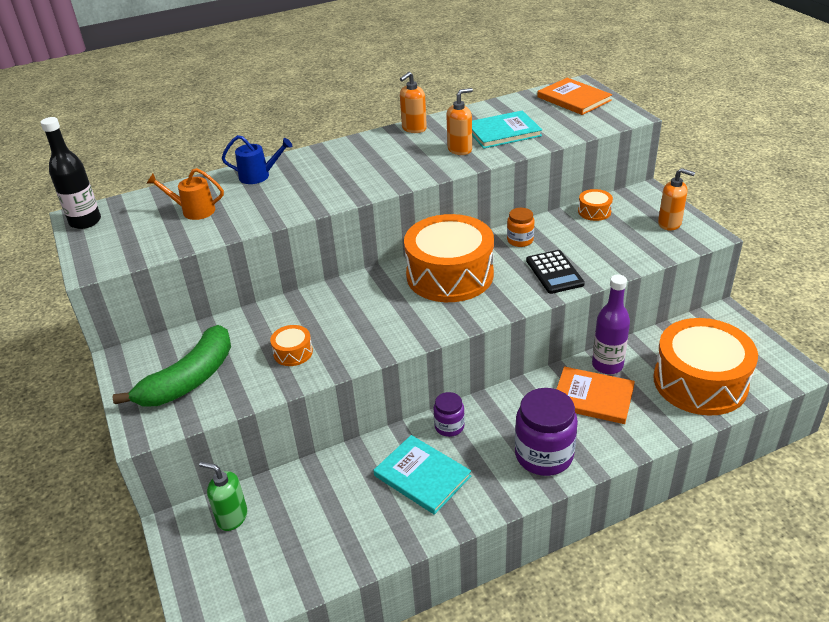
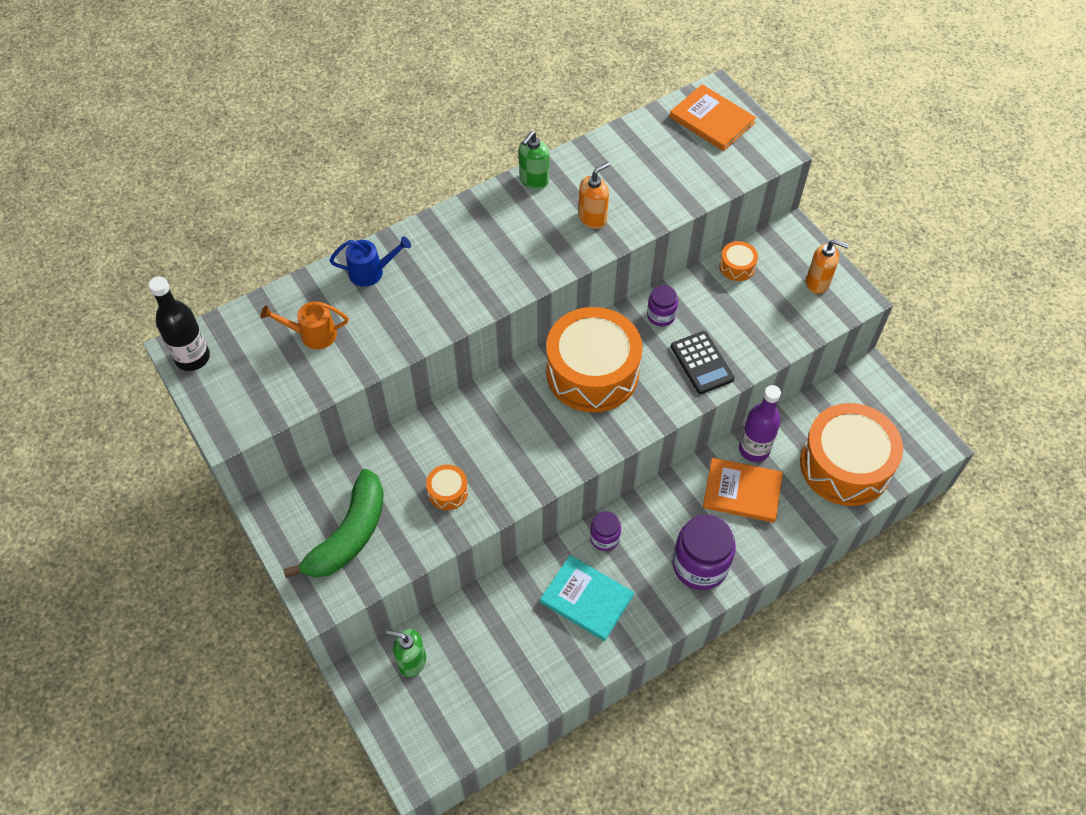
camera: 10 degrees left, 20 degrees up
orange soap dispenser [400,72,427,133] -> green soap dispenser [519,131,549,190]
turquoise book [472,110,542,149] -> none
orange jar [507,208,535,247] -> purple jar [647,285,678,326]

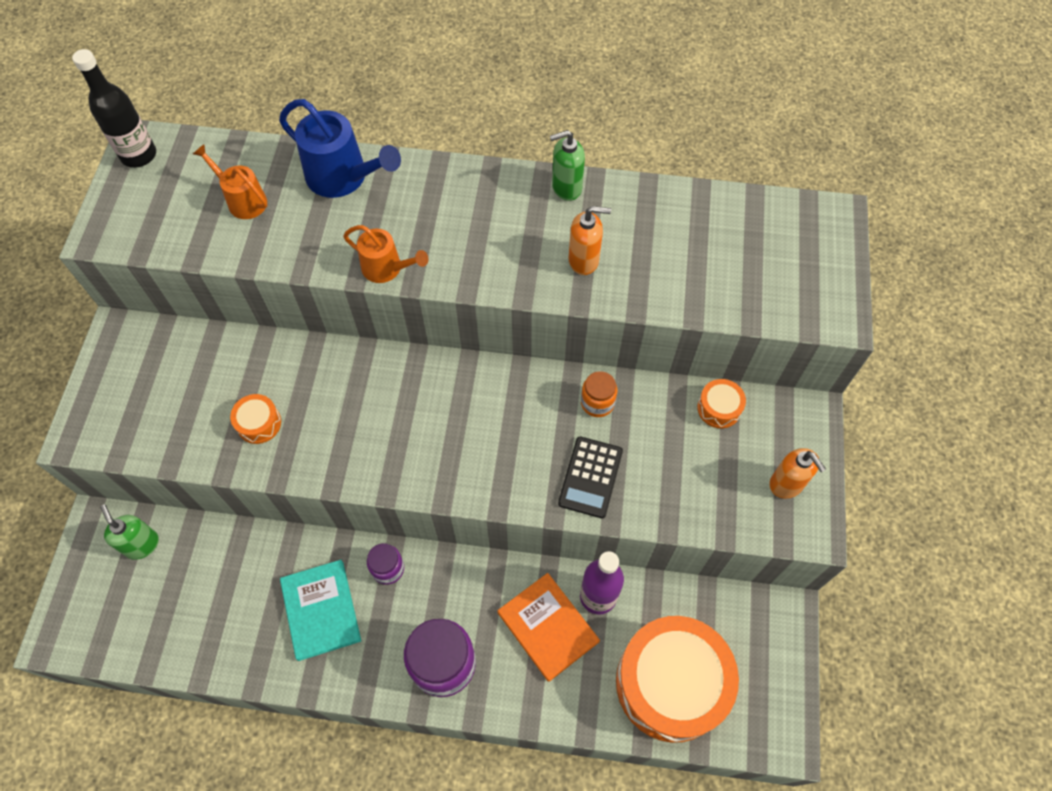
camera: 40 degrees right, 5 degrees up
green banana [283,469,384,578] -> none
blue watering can [330,236,411,287] -> blue watering can [279,99,401,198], size x1.61
orange drum [546,307,643,412] -> none
purple jar [647,285,678,326] -> orange jar [581,371,617,417]
orange book [669,84,756,151] -> none
none -> orange watering can [343,225,428,283]

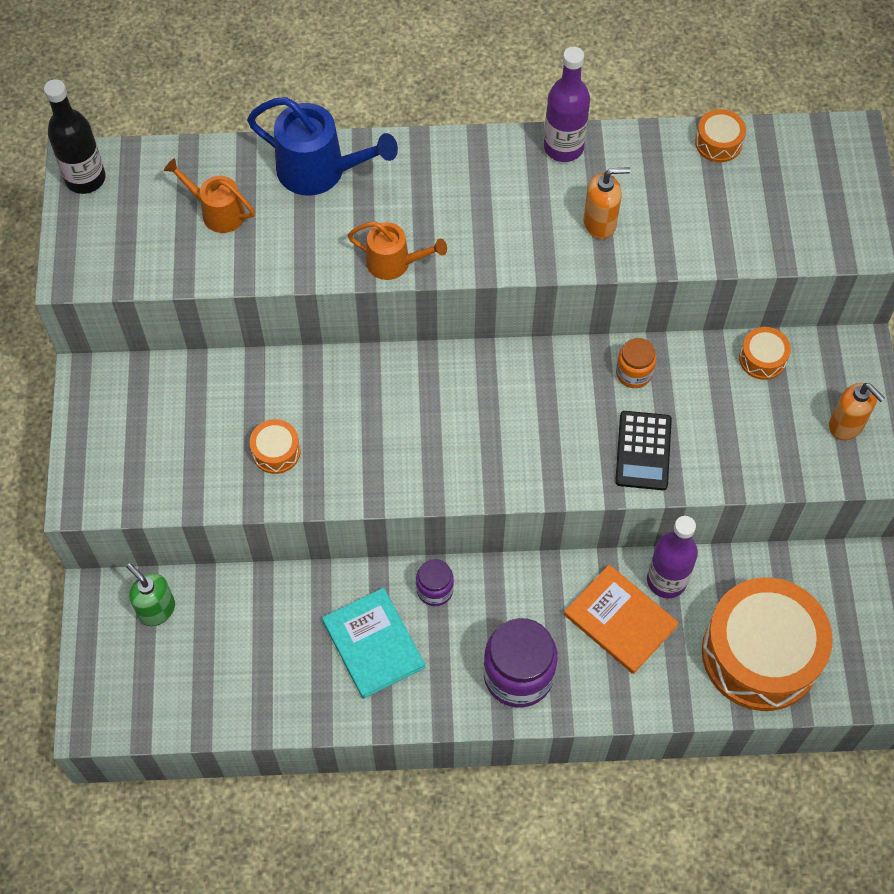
camera: 10 degrees left, 0 degrees up
green soap dispenser [550,130,585,201] -> purple bottle [544,47,590,162]
none -> orange drum [695,109,746,162]

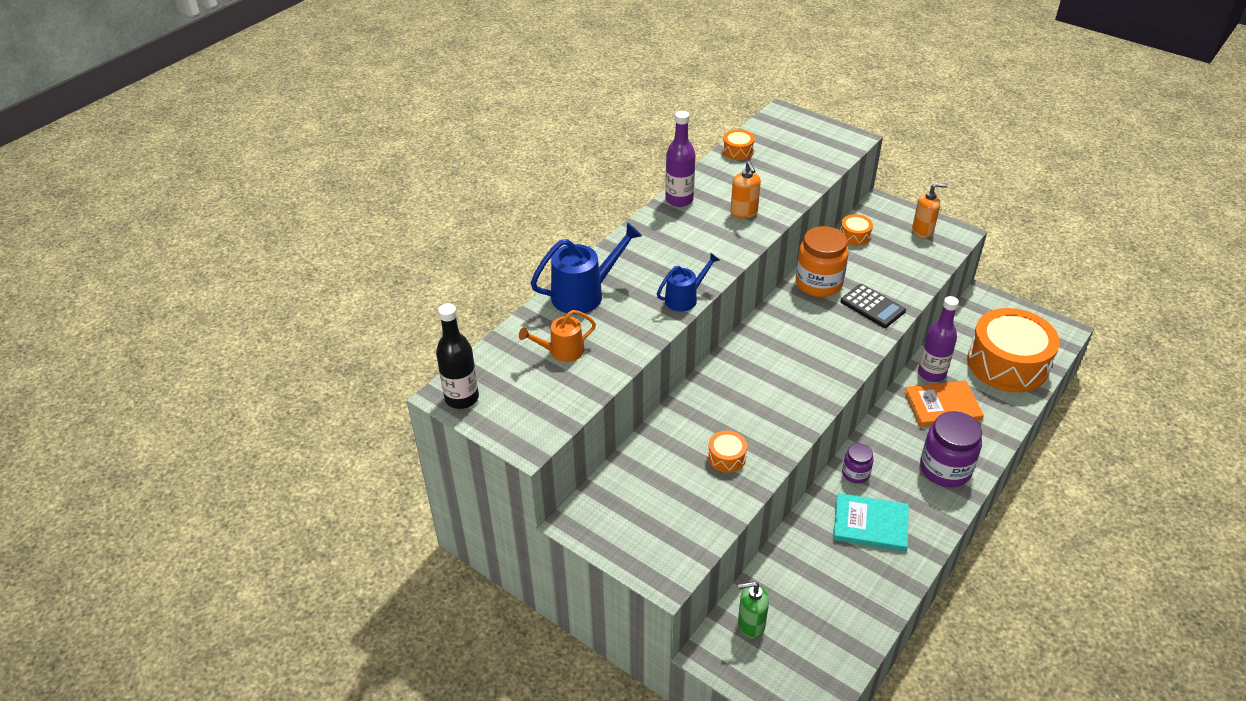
camera: 50 degrees left, 20 degrees down
orange watering can [348,222,447,280] -> blue watering can [657,253,719,312]
orange soap dispenser [584,167,630,239] -> orange soap dispenser turned 135 degrees clockwise [730,161,761,219]
orange jar [616,338,656,388] -> orange jar [796,226,848,297], size x1.87

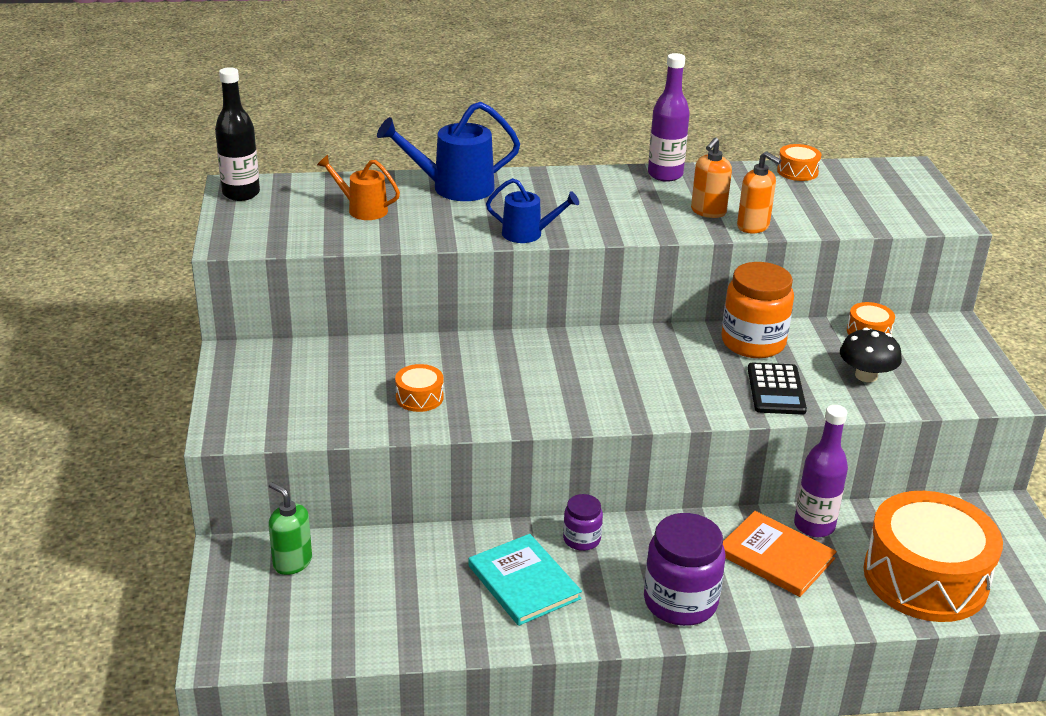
camera: 45 degrees right, 10 degrees down
blue watering can [531,223,642,314] -> blue watering can turned 150 degrees clockwise [377,102,520,201]
orange soap dispenser [912,183,948,238] -> orange soap dispenser moved to [737,151,782,233]
none -> black mushroom [840,328,902,382]

